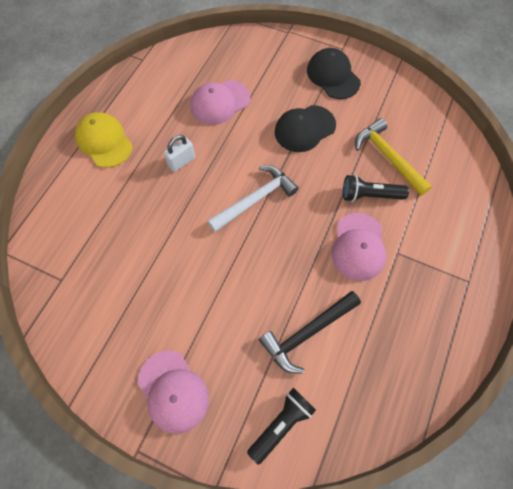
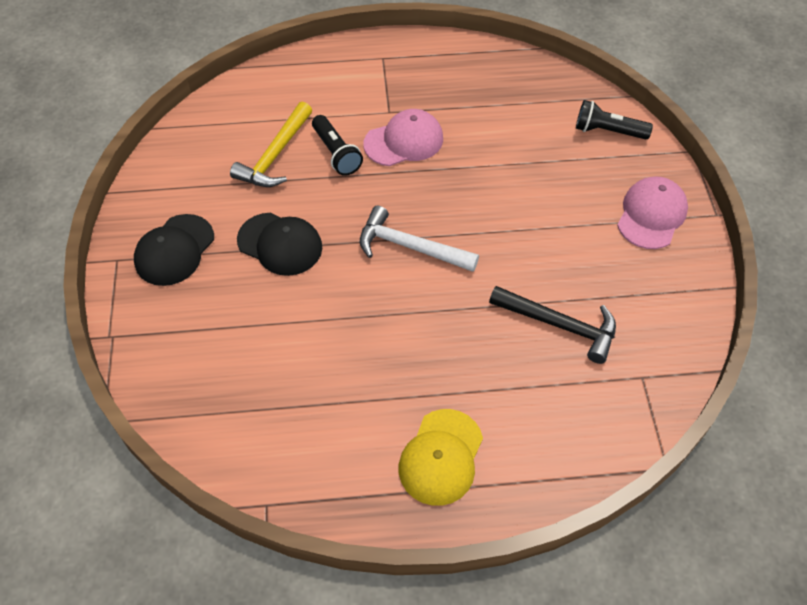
camera: 120 degrees left, 10 degrees down
white padlock [164,135,195,172] -> none
pink cap [190,80,251,125] -> none
black hammer [259,291,361,374] -> black hammer moved to [489,286,616,364]

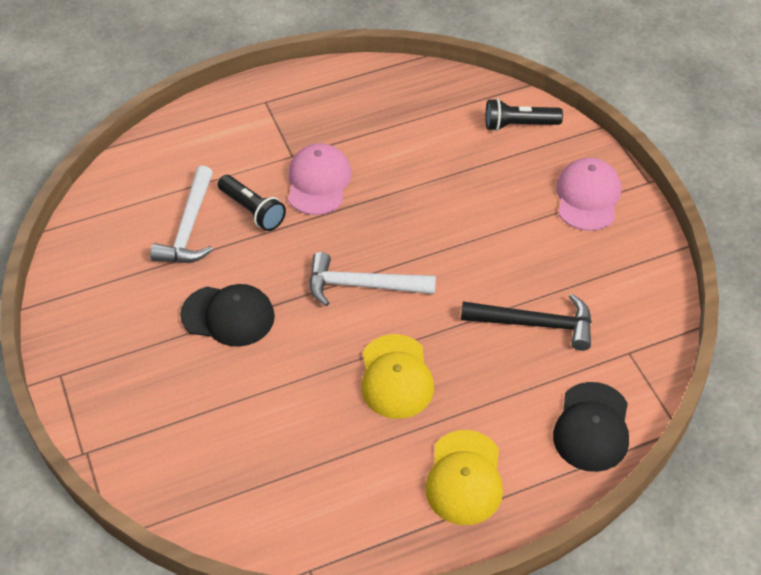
camera: 15 degrees left, 5 degrees down
black cap [134,214,214,286] -> black cap moved to [553,382,629,472]
yellow hammer [230,102,312,187] -> white hammer [150,166,213,263]
pink cap [363,109,443,166] -> pink cap turned 45 degrees counterclockwise [288,143,352,215]
none -> yellow cap [361,334,434,419]

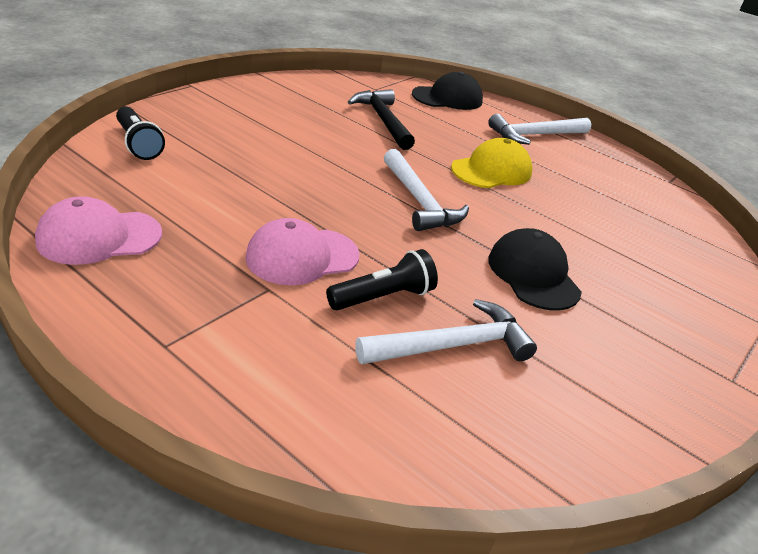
camera: 125 degrees left, 15 degrees down
black flashlight [218,175,286,231] -> black flashlight turned 45 degrees clockwise [326,249,438,310]
yellow cap [425,430,503,525] -> white hammer [488,114,591,145]
pink cap [556,158,621,231] -> pink cap moved to [35,196,162,265]

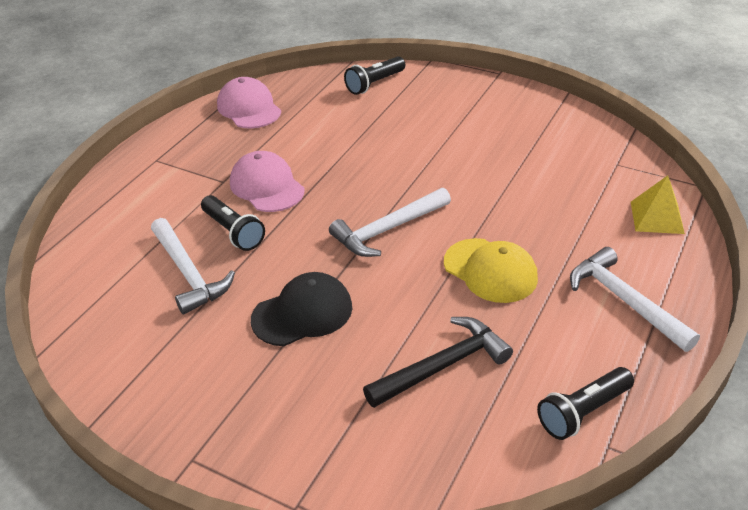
camera: 85 degrees right, 5 degrees up
black hammer [348,89,415,150] -> black hammer moved to [363,317,513,408]
black cap [412,72,483,110] -> yellow pyramid [631,175,685,234]
none -> black flashlight [537,367,634,440]

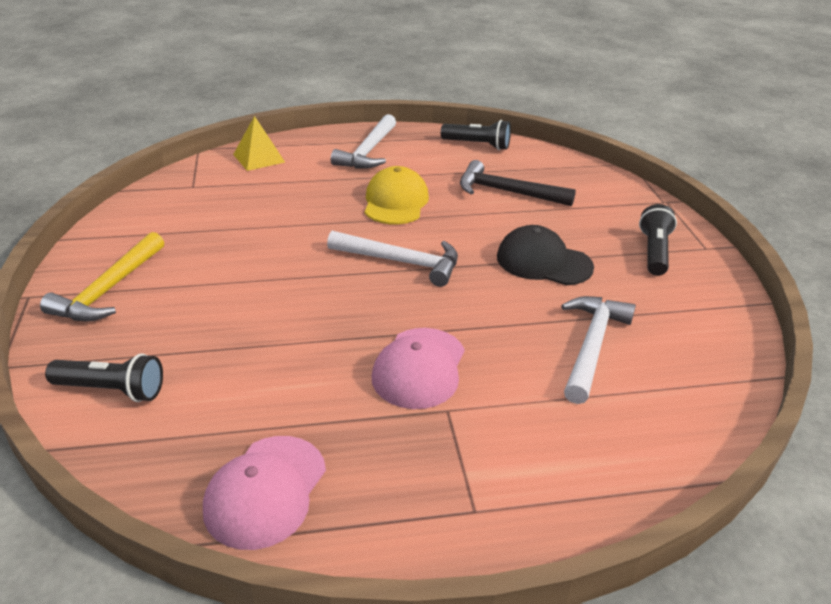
camera: 130 degrees left, 5 degrees down
black flashlight [201,195,265,251] -> black flashlight moved to [639,204,677,276]
none -> yellow hammer [40,232,164,322]

